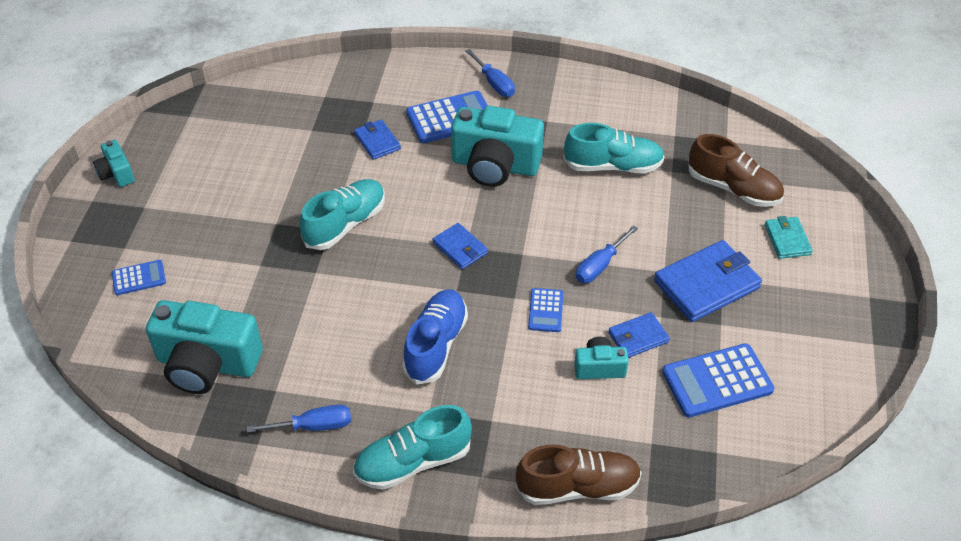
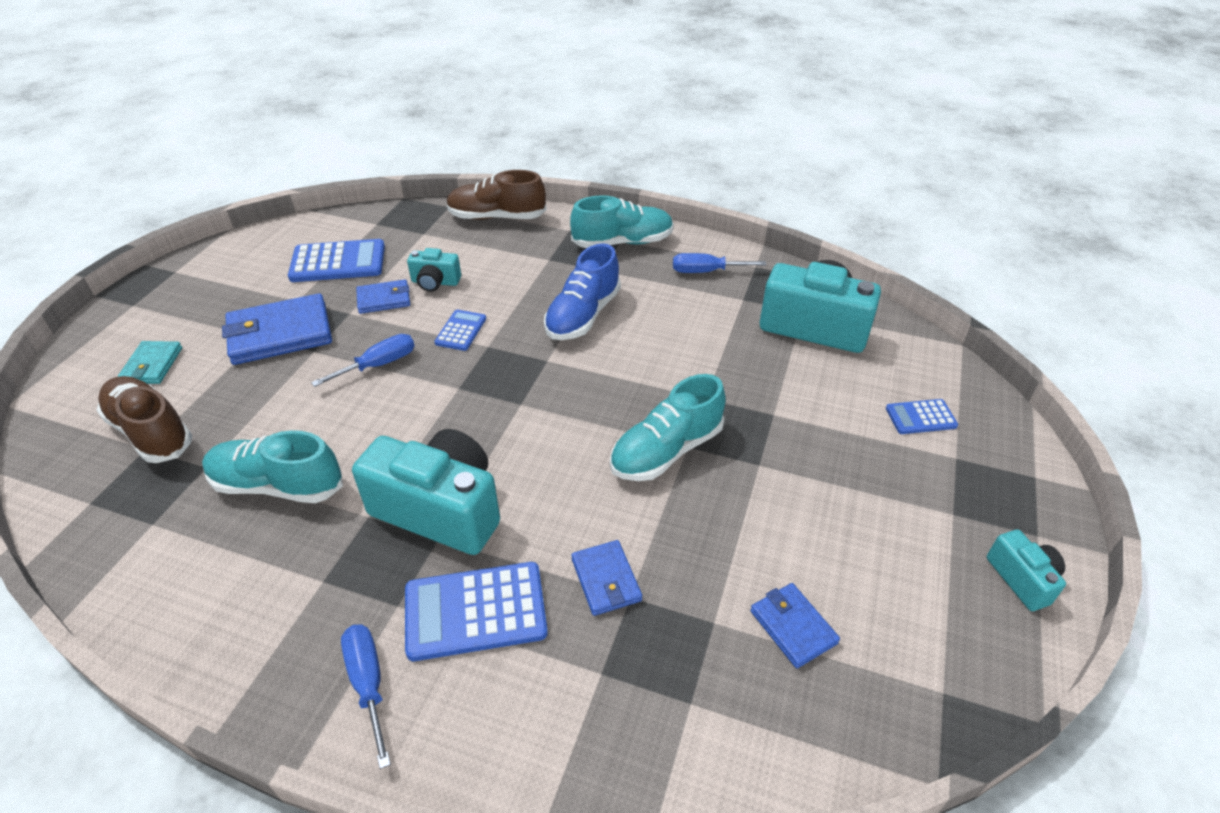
camera: 170 degrees left, 5 degrees down
blue wallet [433,223,488,269] -> blue wallet moved to [750,583,840,668]

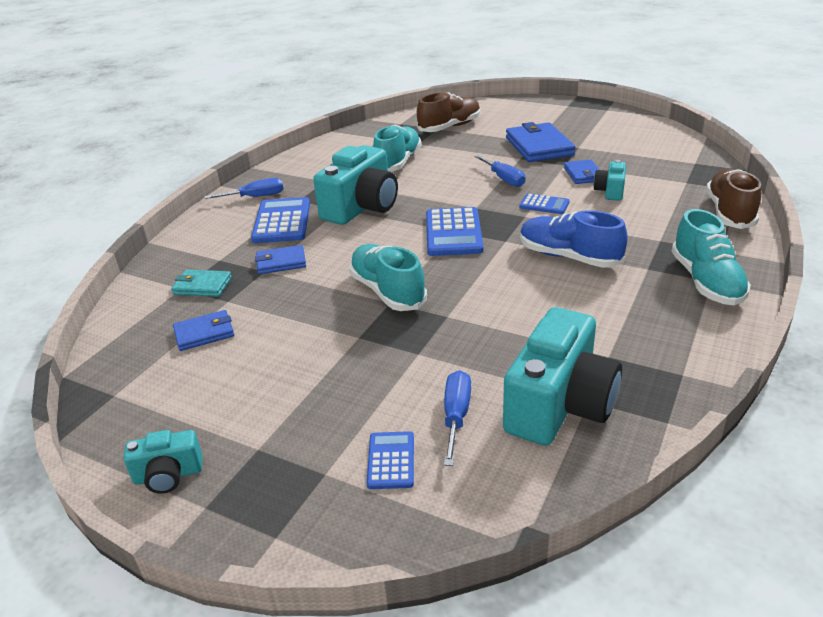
camera: 100 degrees right, 10 degrees down
turquoise wallet [117,341,182,384] -> turquoise wallet moved to [171,270,232,297]
blue calculator [288,239,385,282] -> blue calculator moved to [426,207,484,256]
blue screwdriver [673,253,766,273] -> blue screwdriver moved to [444,370,471,466]

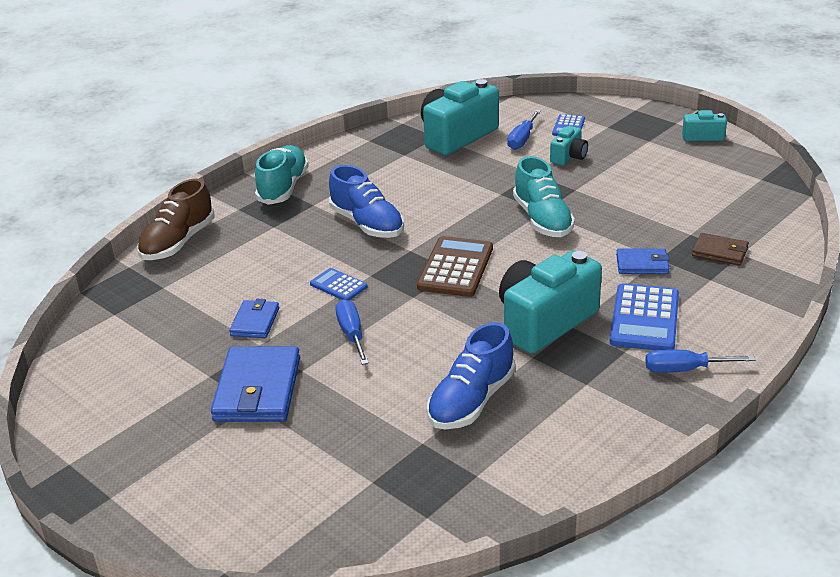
camera: 165 degrees left, 0 degrees up
turquoise wallet [171,270,232,297] -> brown wallet [692,233,749,265]
blue wallet [173,310,234,351] -> none
turquoise shoe [373,125,421,171] -> blue shoe [427,322,515,429]
brown shoe [417,92,480,132] -> none
blue calculator [426,207,484,256] -> brown calculator [417,236,493,297]
turquoise camera [593,160,626,201] -> turquoise camera moved to [550,126,588,166]

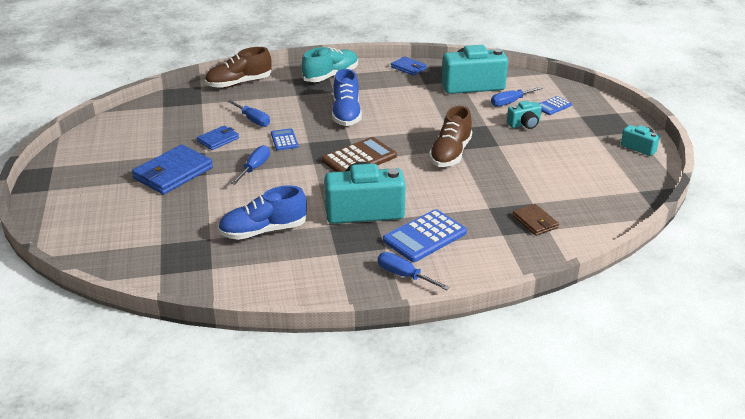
camera: 35 degrees right, 0 degrees up
turquoise shoe [513,156,575,237] -> brown shoe [429,106,472,167]
blue wallet [616,249,670,274] -> blue wallet moved to [391,56,427,76]
none -> blue screwdriver [227,100,270,127]

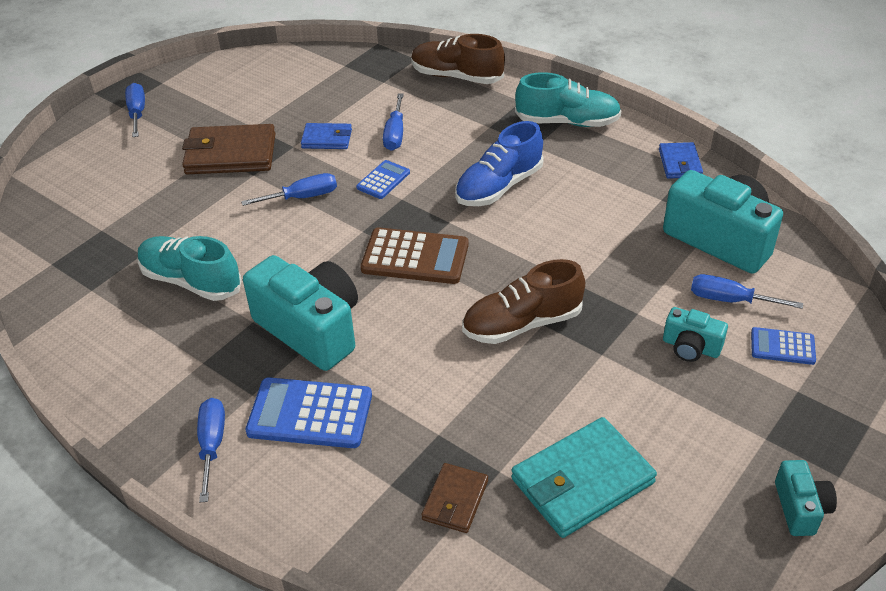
camera: 50 degrees right, 10 degrees up
blue wallet [132,145,213,195] -> brown wallet [182,124,276,174]
blue shoe [218,185,307,240] -> turquoise shoe [138,236,242,301]
none -> blue screwdriver [125,83,145,137]
none -> turquoise wallet [511,417,657,538]

